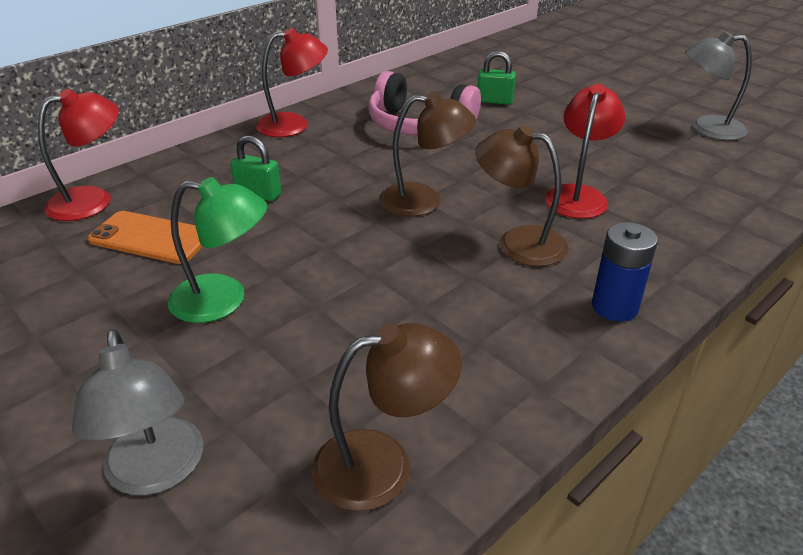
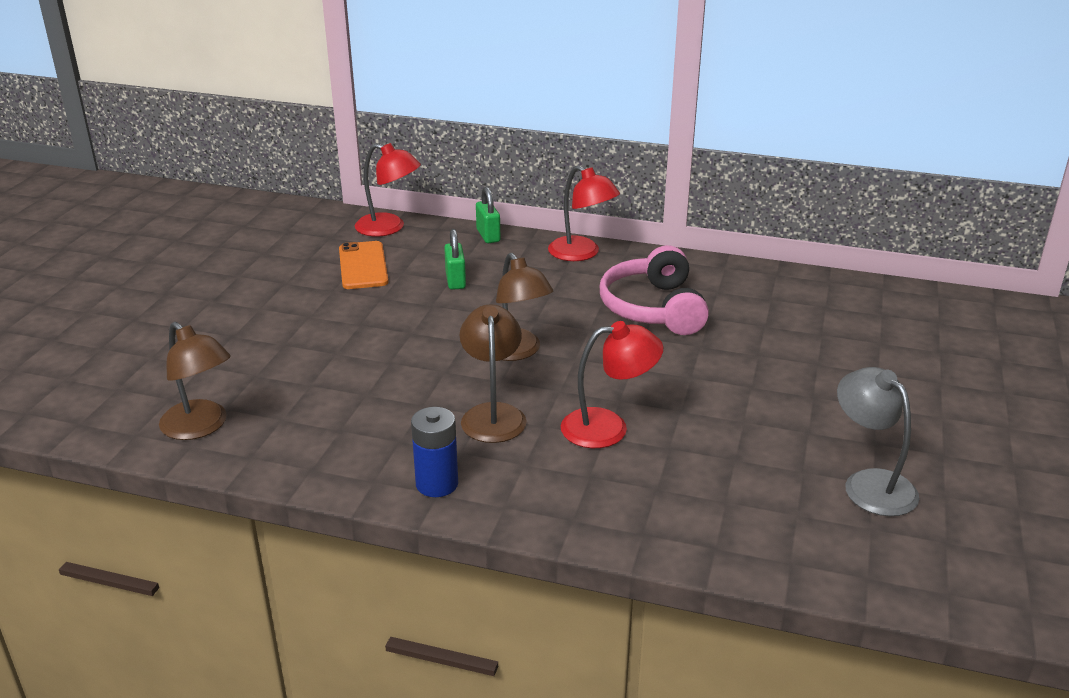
camera: 60 degrees right, 5 degrees down
grey lamp [72,329,203,495] -> none
green lamp [168,177,267,323] -> none
green padlock [477,51,516,105] -> green padlock moved to [476,187,500,243]

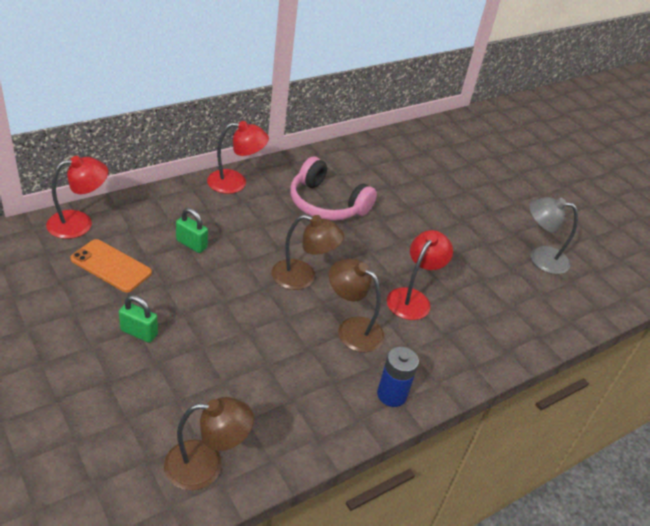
camera: 55 degrees left, 10 degrees up
green padlock [476,187,500,243] -> green padlock moved to [119,295,158,343]

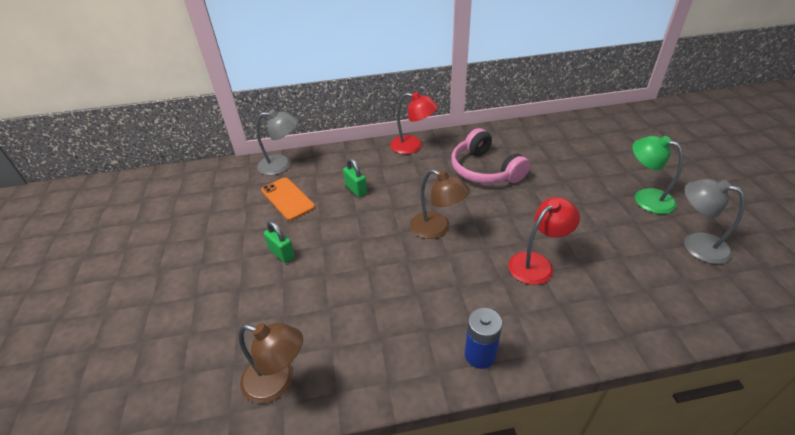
camera: 30 degrees right, 0 degrees up
red lamp [46,156,108,239] -> grey lamp [256,109,298,175]
brown lamp [329,259,384,352] -> none
none -> green lamp [632,136,683,214]

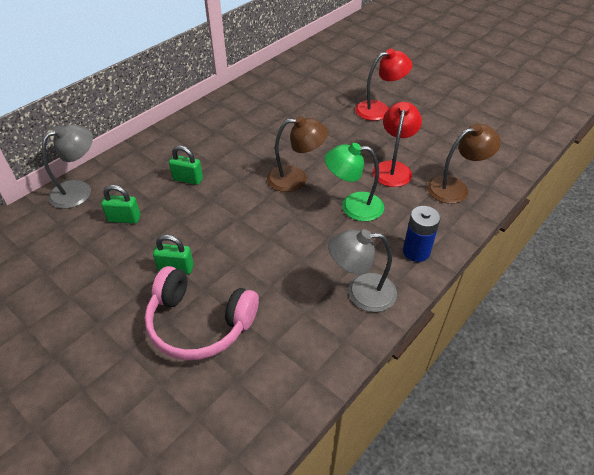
camera: 40 degrees left, 5 degrees up
brown lamp [238,323,303,403] -> brown lamp moved to [427,124,501,204]
orange phone [261,177,315,221] -> green padlock [101,185,141,224]
red lamp [390,92,438,154] -> red lamp moved to [355,49,412,121]
pink headphones [451,128,530,184] -> pink headphones moved to [145,266,259,360]
green lamp [632,136,683,214] -> green lamp moved to [325,143,384,221]
grey lamp [684,179,745,264] -> grey lamp moved to [328,229,397,312]

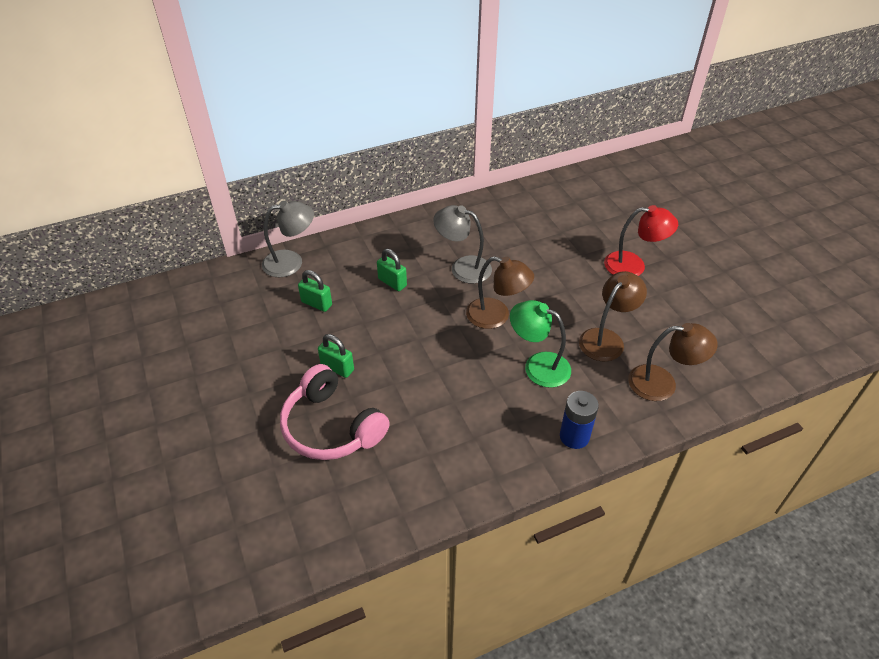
camera: 25 degrees right, 0 degrees up
grey lamp [328,229,397,312] -> grey lamp moved to [433,205,492,284]
red lamp [373,102,422,187] -> brown lamp [579,271,647,361]

